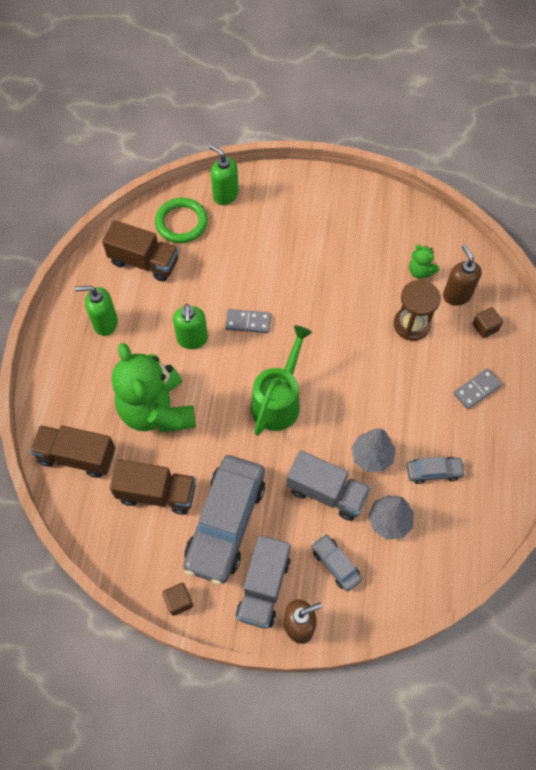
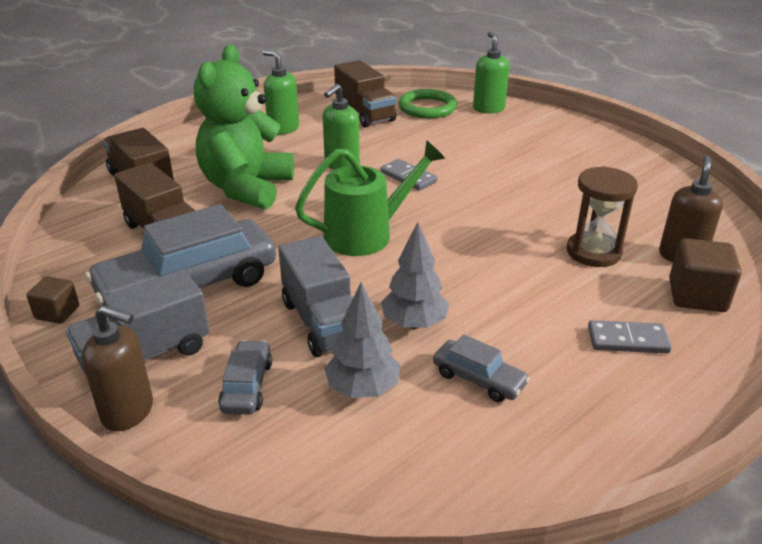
camera: 40 degrees right, 30 degrees down
green teddy bear [409,244,439,279] -> none
brown cube [473,307,503,338] -> brown cube [669,238,742,312], size x1.63

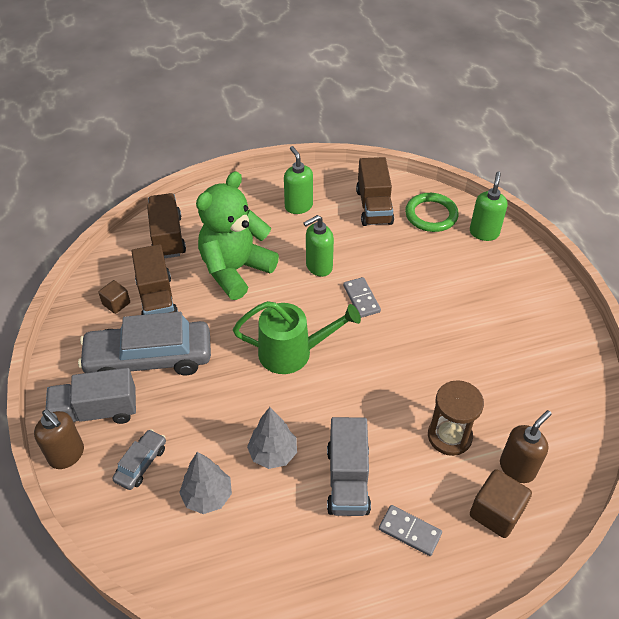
camera: 25 degrees right, 15 degrees up
brown cube [26,276,79,324] -> brown cube moved to [98,280,130,314]
grey truck [278,236,353,357] -> grey truck moved to [327,417,371,516]
grey car [433,335,530,402] -> none

